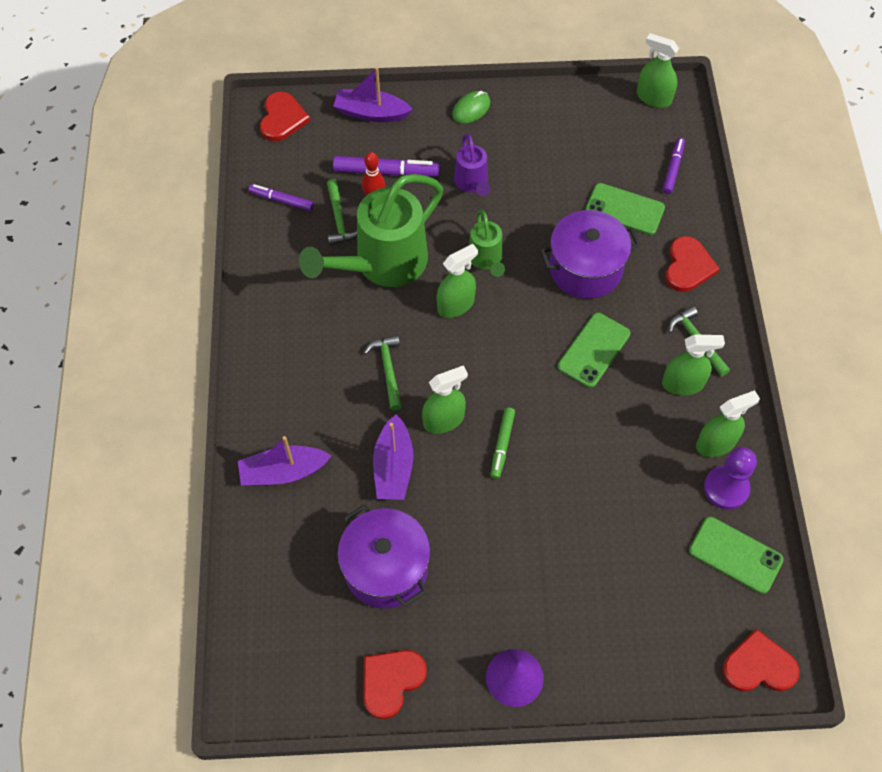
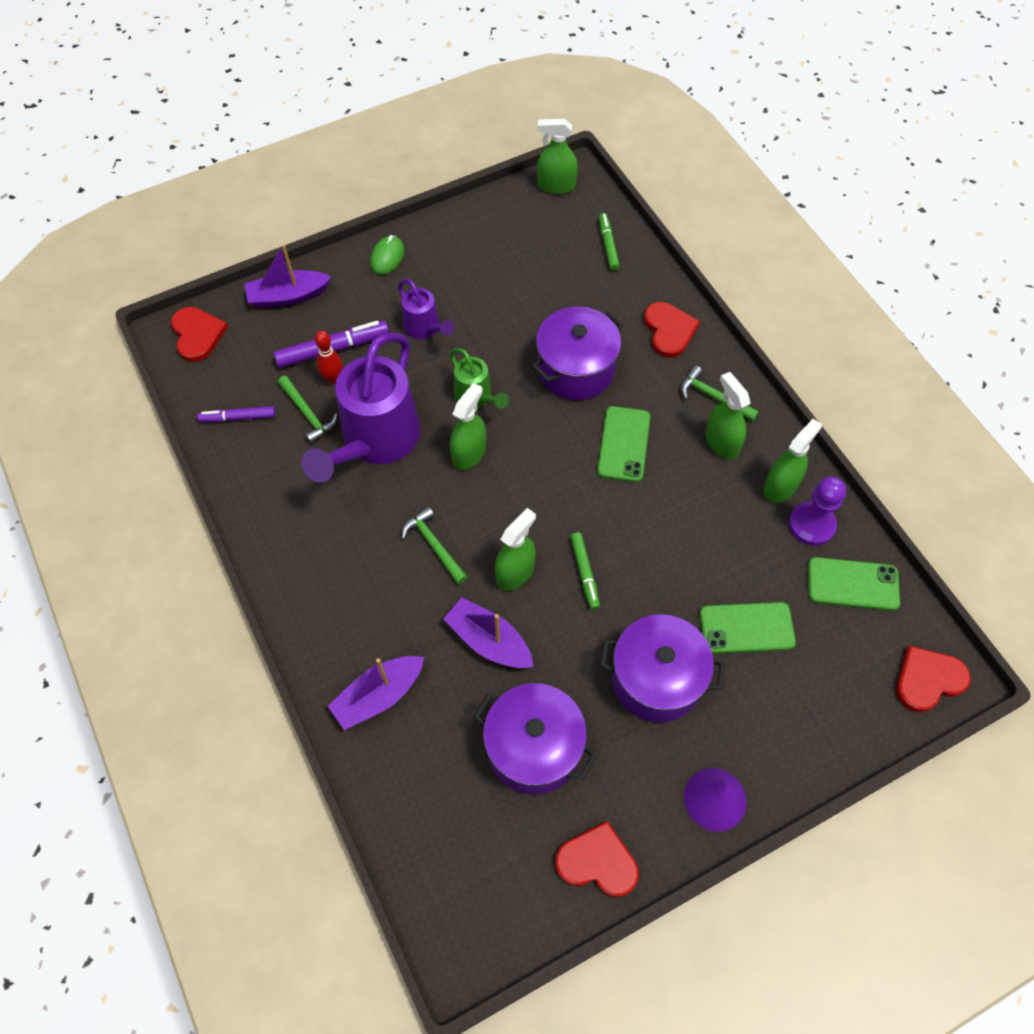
camera: 25 degrees left, 0 degrees up
green watering can [299,174,443,287] -> purple watering can [301,332,420,483]
red heart [363,650,427,719] -> red heart turned 90 degrees clockwise [555,821,639,897]
purple boat [373,415,413,500] -> purple boat turned 150 degrees clockwise [444,597,534,668]
green phone [585,183,665,235] -> green phone moved to [700,602,796,654]
green spray bottle [662,335,725,395] -> green spray bottle turned 90 degrees counterclockwise [706,372,750,459]
purple marker [663,138,685,194] -> green marker [599,213,620,271]
none -> purple pot [600,614,725,723]

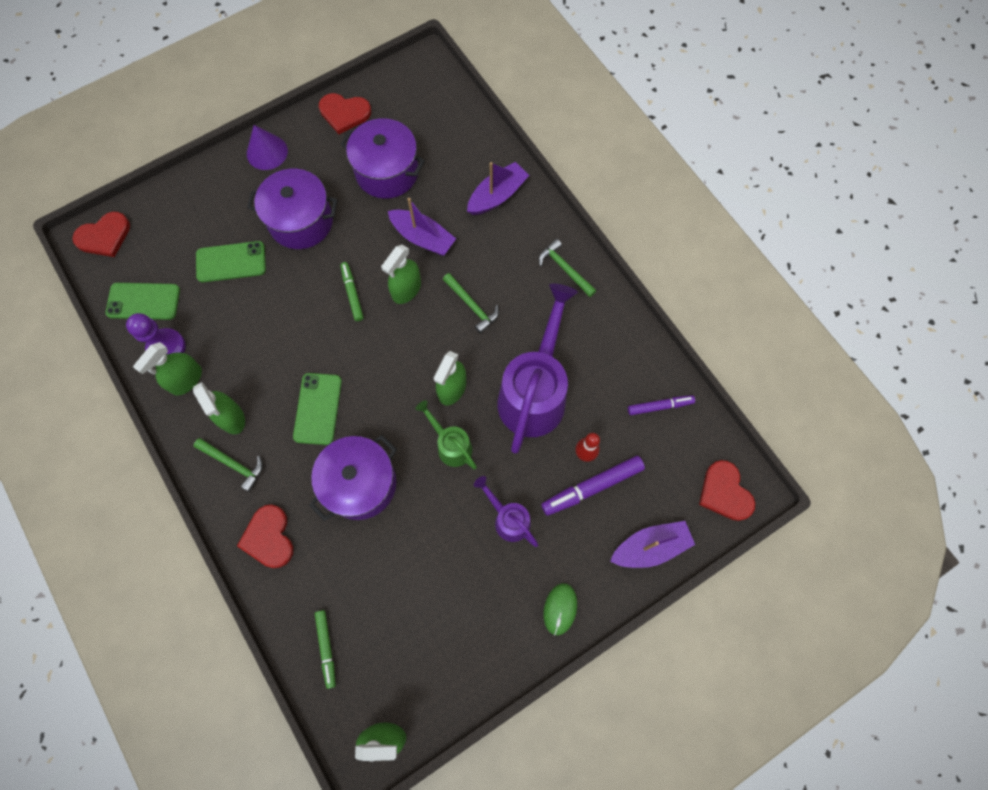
camera: 175 degrees right, 10 degrees up
green hammer [278,376,337,444] -> green hammer moved to [539,239,596,297]

